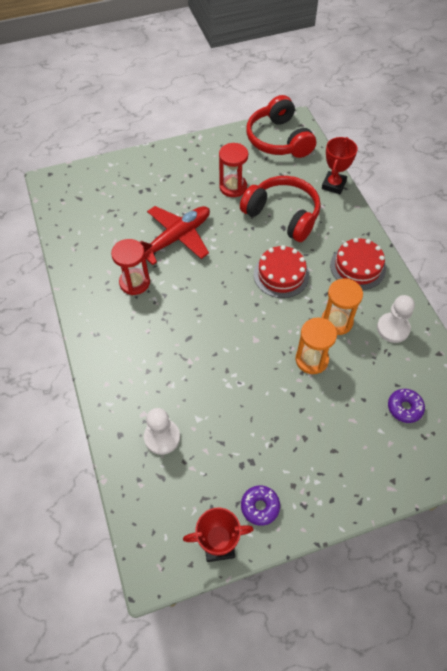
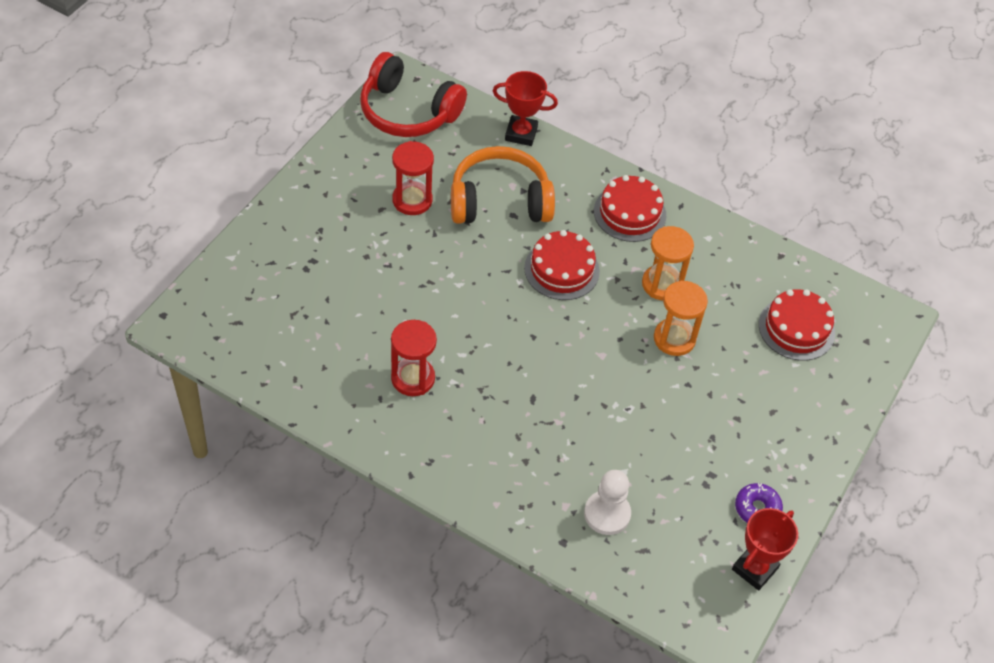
camera: 45 degrees left, 5 degrees down
red plane [140,206,210,265] -> none
red headphones [240,176,321,242] -> orange headphones [451,146,555,224]
red trophy [322,137,358,194] -> red trophy turned 60 degrees counterclockwise [493,71,558,146]
white pawn [377,295,415,343] -> none
purple donut [388,389,425,423] -> red cake [759,289,835,361]

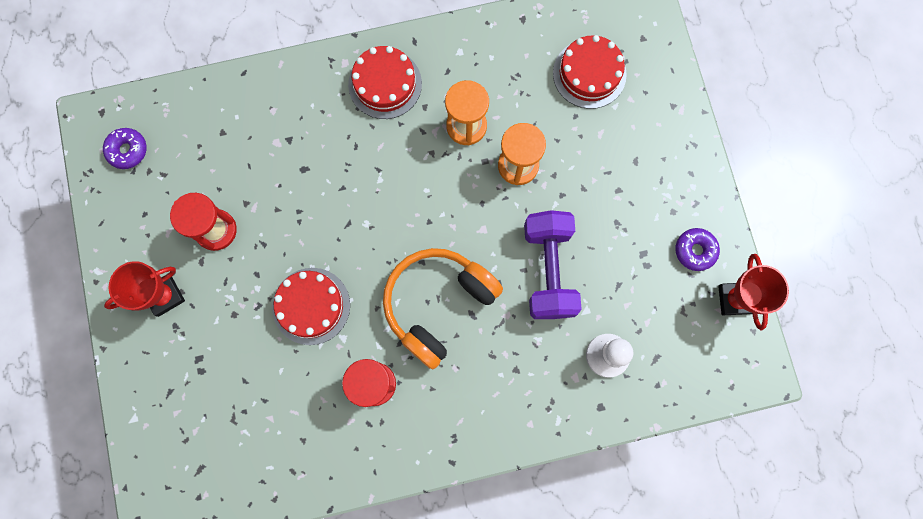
camera: 40 degrees left, 25 degrees up
red headphones [360,52,467,137] -> purple donut [103,128,147,169]
orange headphones [451,146,555,224] -> orange headphones moved to [383,248,503,369]
red trophy [493,71,558,146] -> red trophy moved to [104,261,185,317]
red cake [524,230,600,300] -> red cake moved to [272,268,350,345]
none -> purple dumbbell [524,210,582,319]

